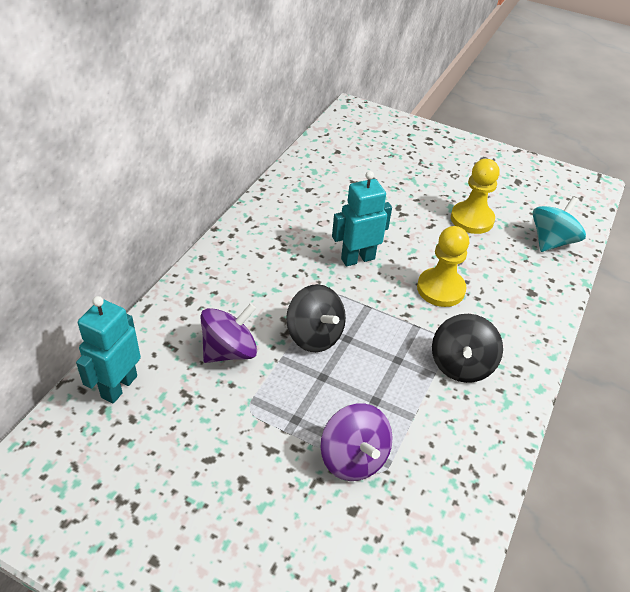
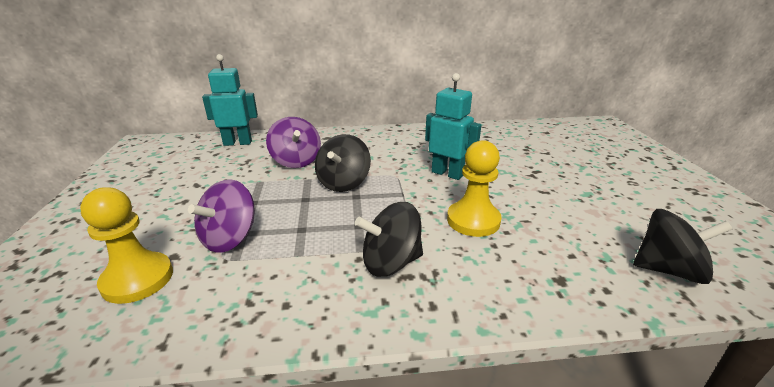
camera: 60 degrees right, 15 degrees down
purple spinning top [200,303,257,363] -> purple spinning top turned 45 degrees clockwise [266,117,321,168]
yellow pawn [451,159,500,234] -> yellow pawn moved to [80,187,173,304]
turquoise spinning top [533,197,586,252] -> black spinning top [633,209,733,284]

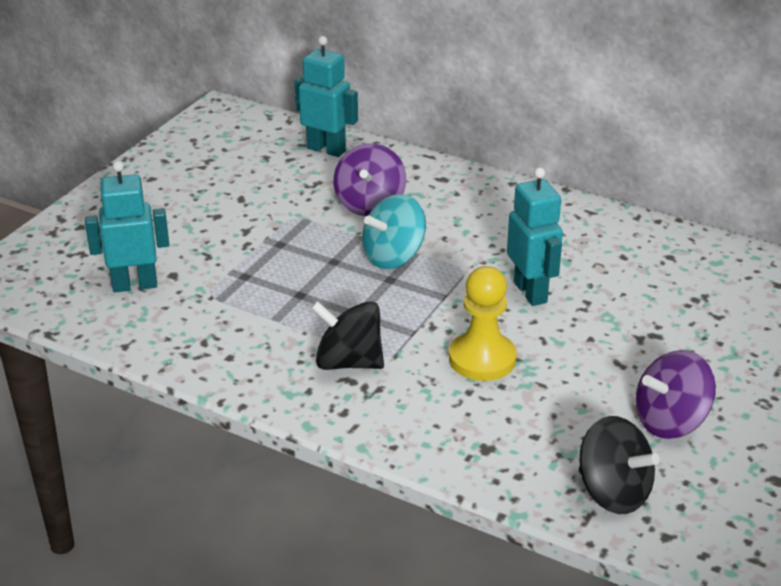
camera: 35 degrees right, 5 degrees up
yellow pawn [80,187,173,304] -> turquoise robot [85,161,169,292]
purple spinning top [188,179,255,253] -> purple spinning top moved to [635,350,716,439]
black spinning top [315,134,371,192] -> turquoise spinning top [362,194,426,269]

